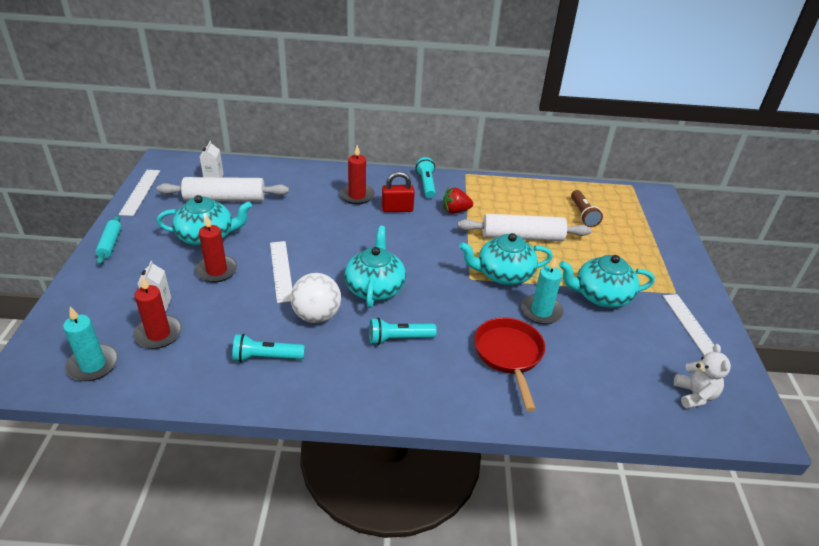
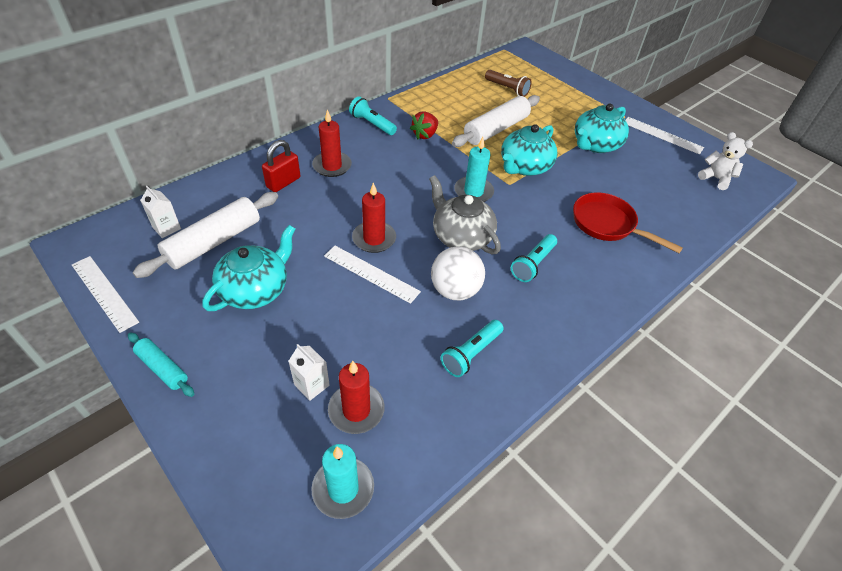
camera: 45 degrees left, 10 degrees up
red candle [195,215,238,283] -> red candle moved to [352,183,396,253]
turquoise teapot [344,226,406,308] -> grey teapot [429,175,501,254]
red padlock [382,171,415,212] -> red padlock moved to [262,140,300,192]
turquoise candle [521,257,564,324] -> turquoise candle moved to [454,137,494,202]

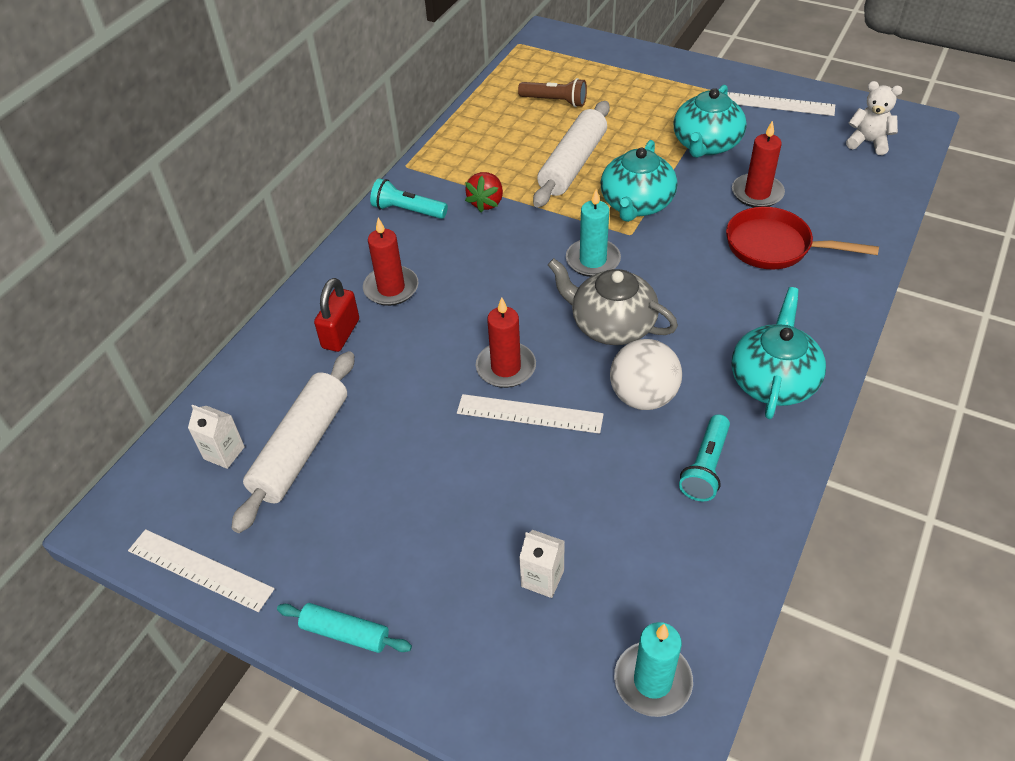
camera: 15 degrees left, 0 degrees up
turquoise teapot [203,225,295,311] -> turquoise teapot moved to [731,287,826,419]
red candle [328,361,385,434] -> red candle moved to [732,120,785,207]
turquoise flashlight [511,234,557,282] -> none

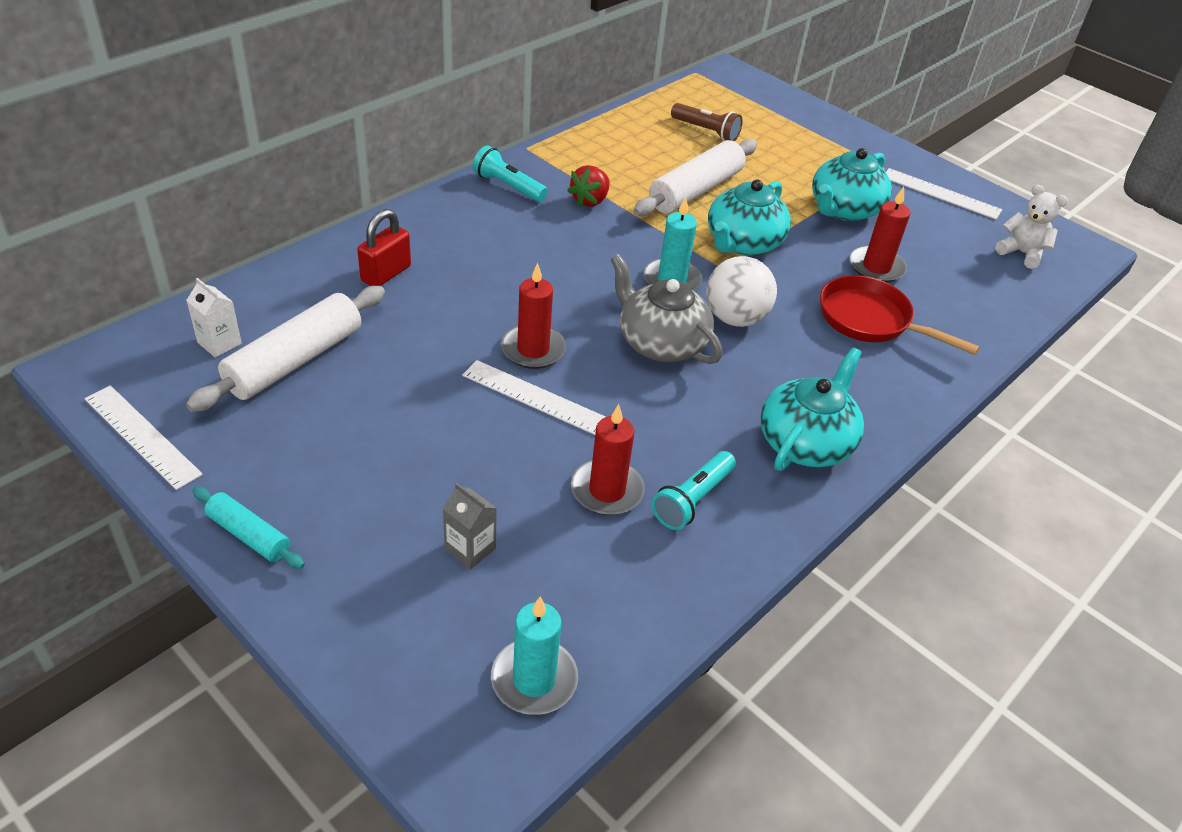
camera: 10 degrees right, 5 degrees down
red candle [363,218,419,306] -> red candle moved to [571,404,645,515]
white carton [519,530,565,598] -> grey carton [443,483,497,570]
white ball [610,339,682,410] -> white ball moved to [706,256,777,327]

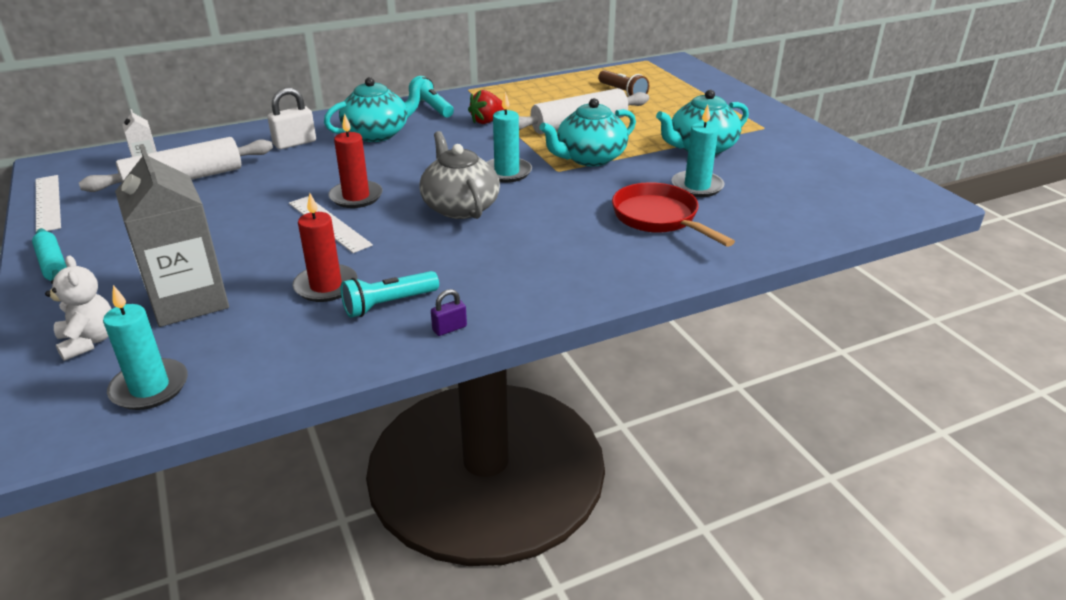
camera: 25 degrees right, 10 degrees down
red padlock [357,209,411,286] -> white padlock [267,88,316,149]
grey carton [443,483,497,570] -> grey carton [115,144,229,327], size x2.20
white ball [706,256,777,327] -> none
turquoise teapot [761,347,864,471] -> turquoise teapot moved to [324,77,425,142]
red candle [850,187,910,283] -> turquoise candle [672,105,725,197]
white ruler [886,168,1002,220] -> none
white teddy bear [995,185,1068,269] -> white teddy bear moved to [45,255,112,361]
none -> purple padlock [431,289,467,336]

